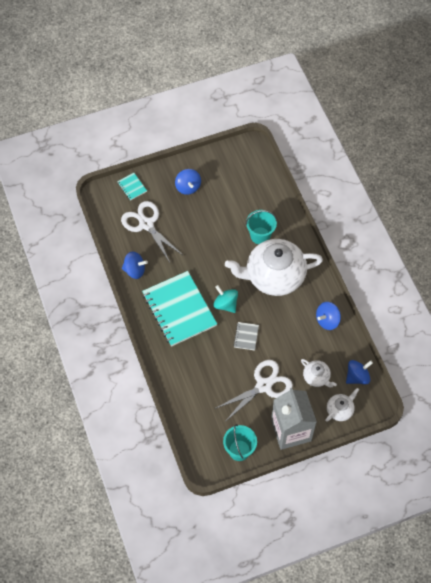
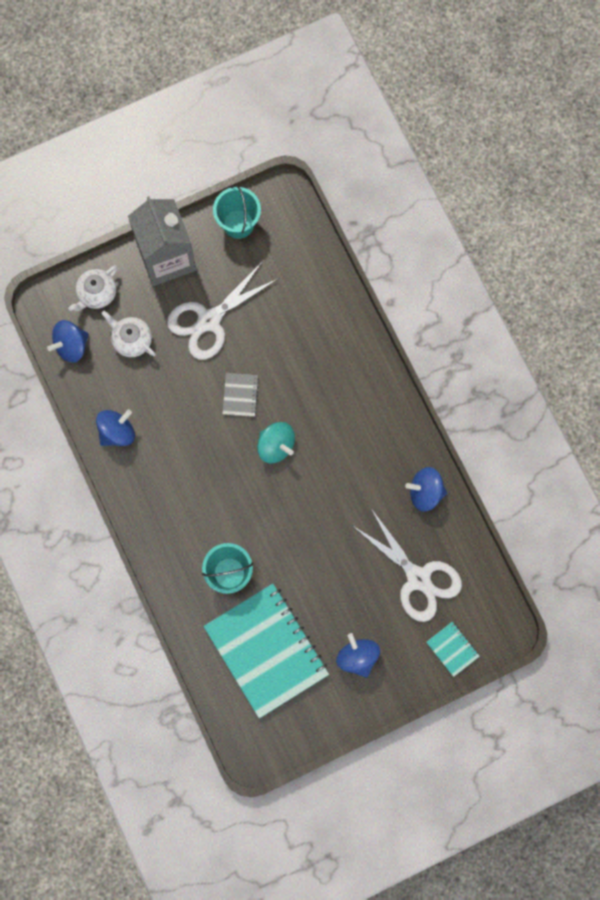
camera: 175 degrees right, 15 degrees up
turquoise notebook [142,271,217,347] -> turquoise notebook moved to [203,584,329,718]
white teapot [225,239,323,296] -> none

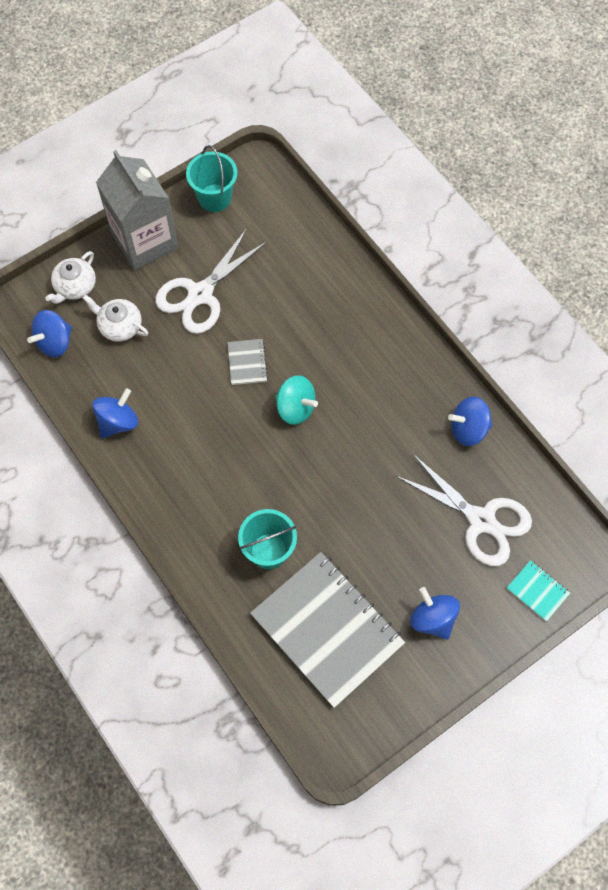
camera: 10 degrees left, 10 degrees down
turquoise notebook [203,584,329,718] -> grey notebook [250,552,405,708]

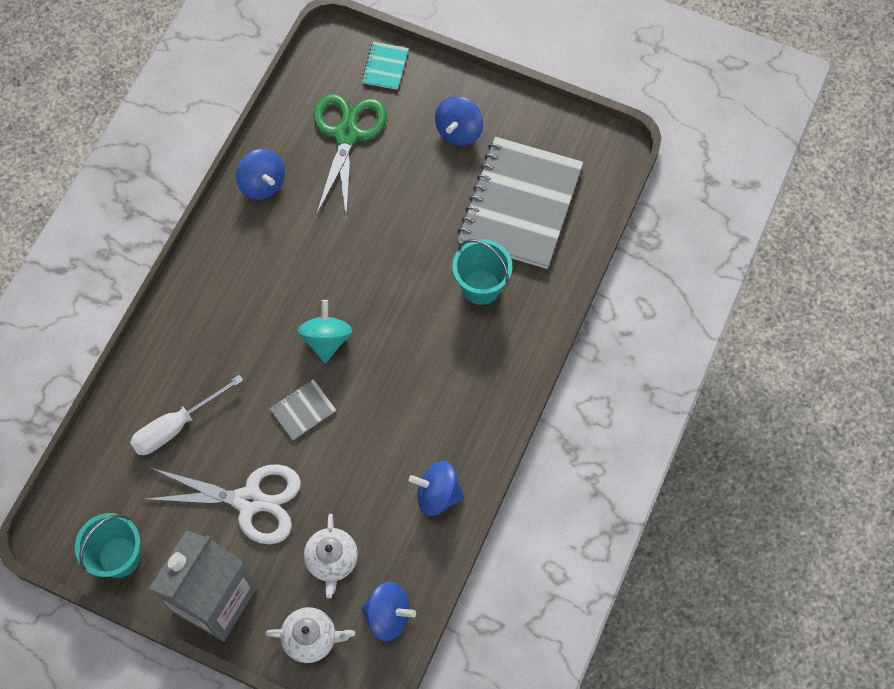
camera: 120 degrees left, 0 degrees up
white scissors [396,454,532,566] -> green scissors [313,93,387,217]
none -> white screwdriver [130,375,244,455]

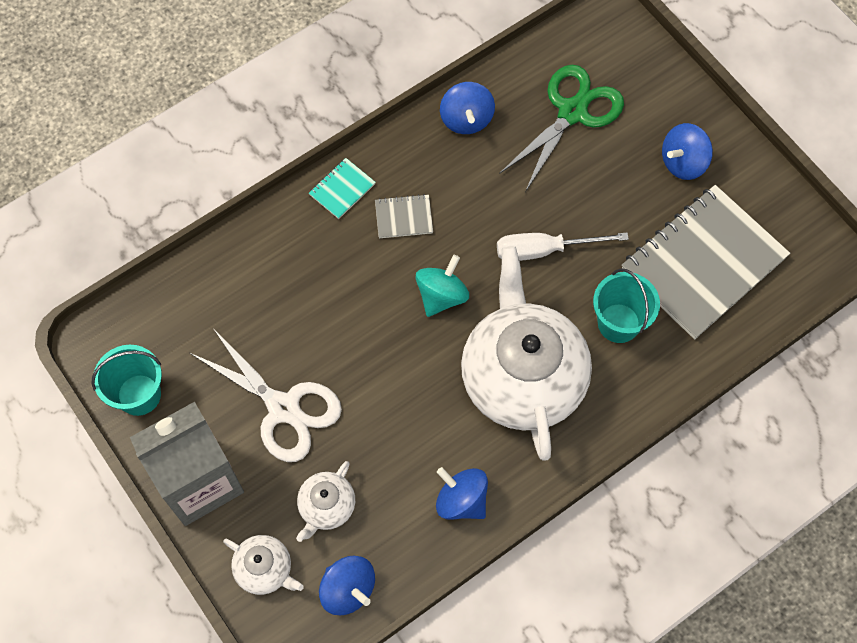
camera: 30 degrees right, 0 degrees up
white screwdriver [130,375,244,455] -> white screwdriver moved to [497,232,629,261]
grey notebook [270,379,336,440] -> grey notebook moved to [375,194,433,238]
turquoise notebook [362,42,409,90] -> turquoise notebook moved to [309,158,376,219]
none -> white teapot [461,246,592,461]

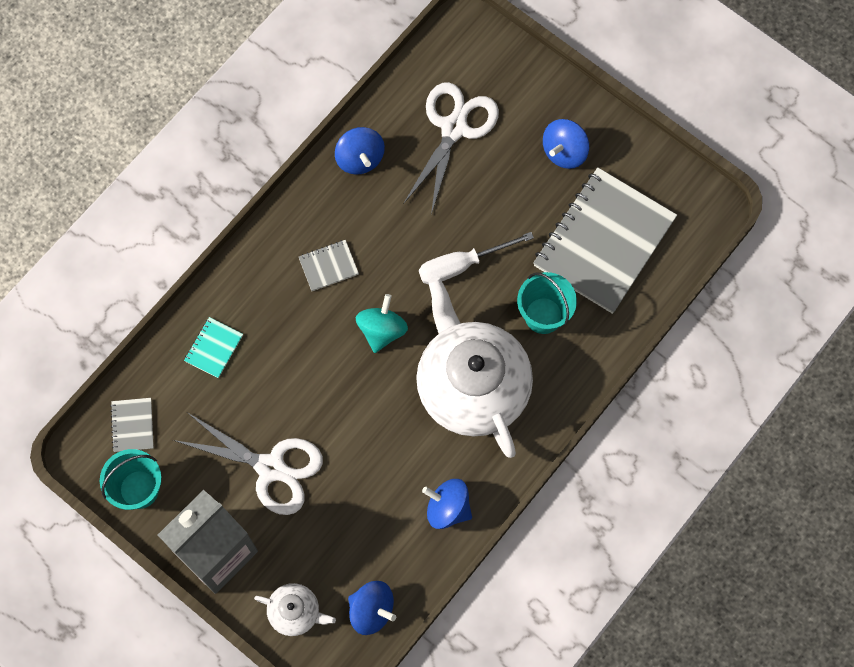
camera: 15 degrees left, 5 degrees up
white teapot [296,461,355,542] -> none
turquoise notebook [309,158,376,219] -> turquoise notebook moved to [184,317,243,378]
green scissors [499,65,624,192] -> white scissors [403,82,499,214]
none -> grey notebook [110,398,154,452]

